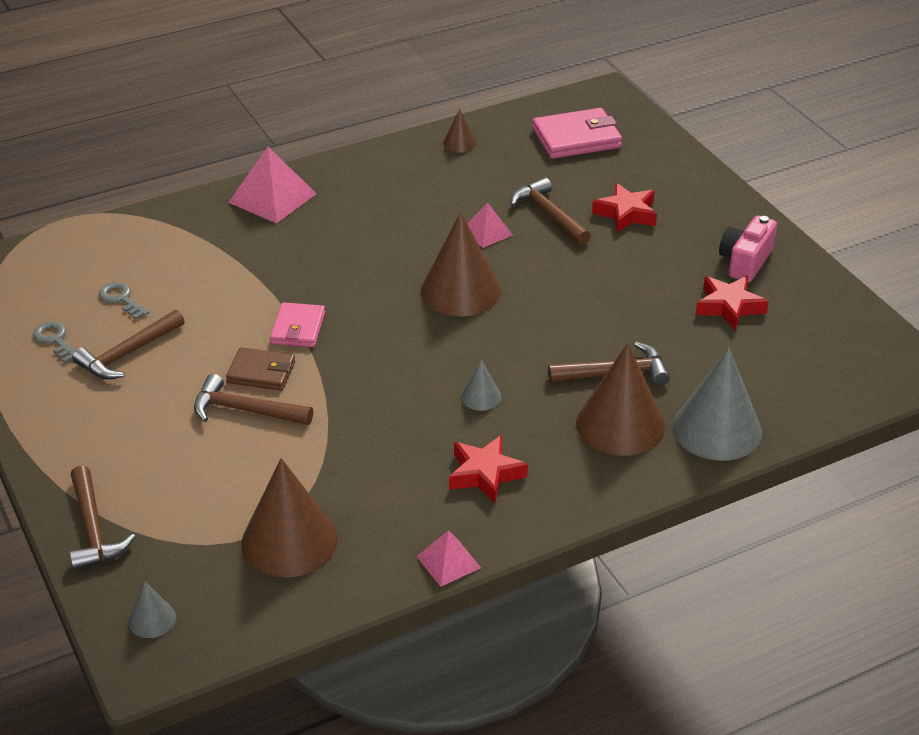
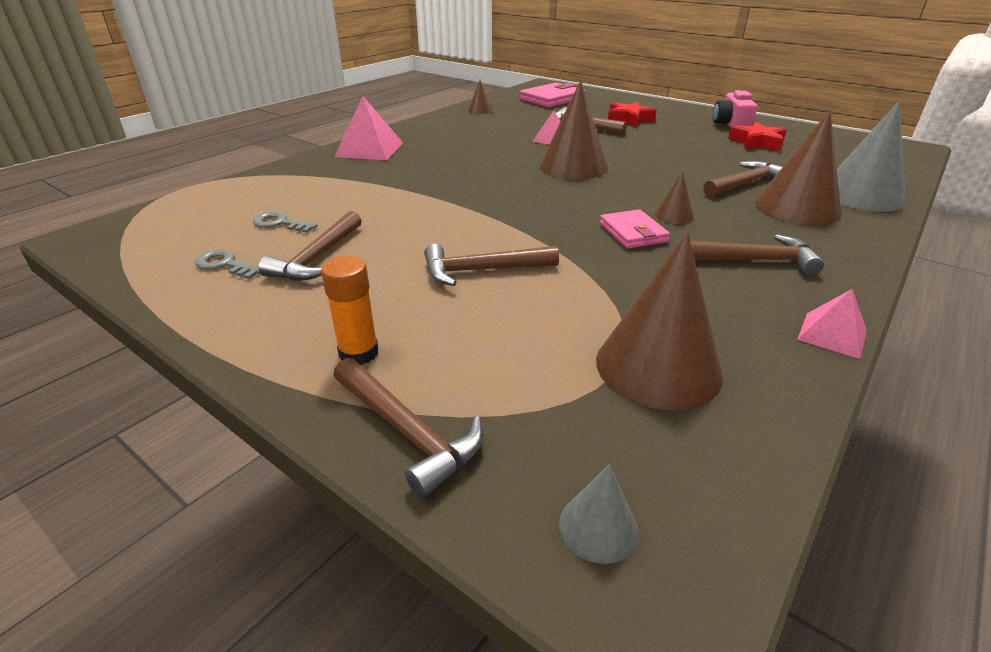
camera: 25 degrees left, 5 degrees down
brown wallet [226,347,295,391] -> none
pink wallet [270,302,325,347] -> pink wallet moved to [600,209,670,248]
red star [449,435,528,503] -> brown hammer [690,234,824,275]
grey cone [461,359,501,411] -> brown cone [654,171,694,224]
none -> orange glue stick [321,256,379,365]

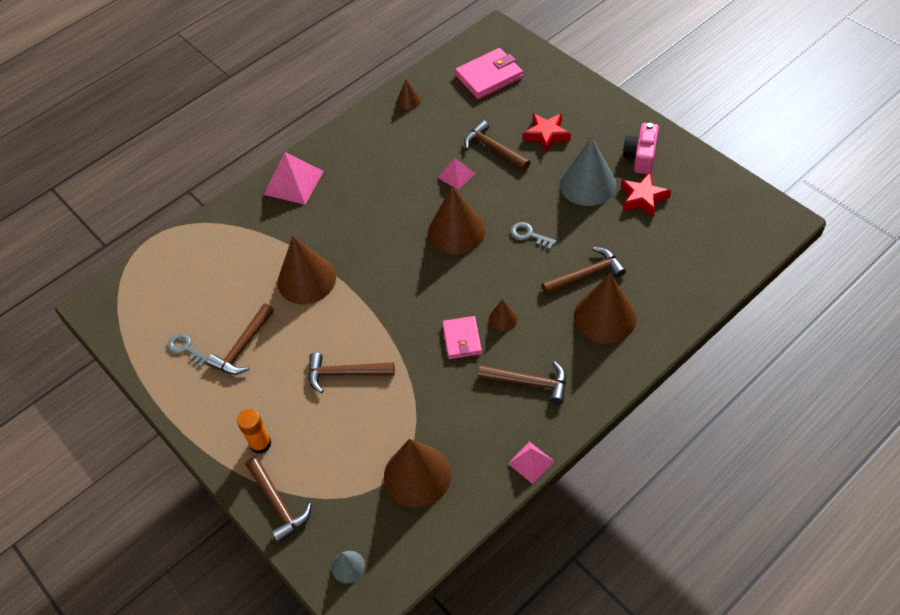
camera: 15 degrees right, 20 degrees up
grey key [253,211,318,233] -> grey key moved to [510,222,556,250]
grey cone [837,101,906,212] -> grey cone moved to [560,136,616,206]
none -> brown cone [277,236,336,304]

